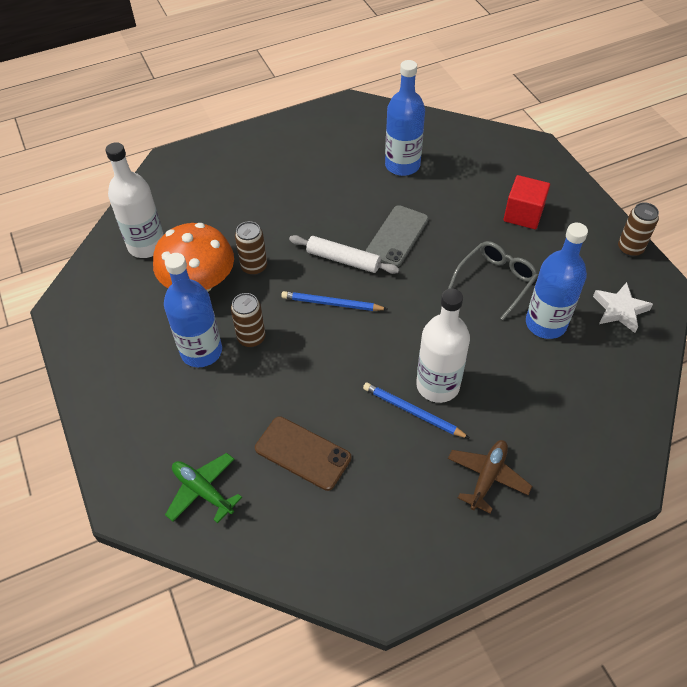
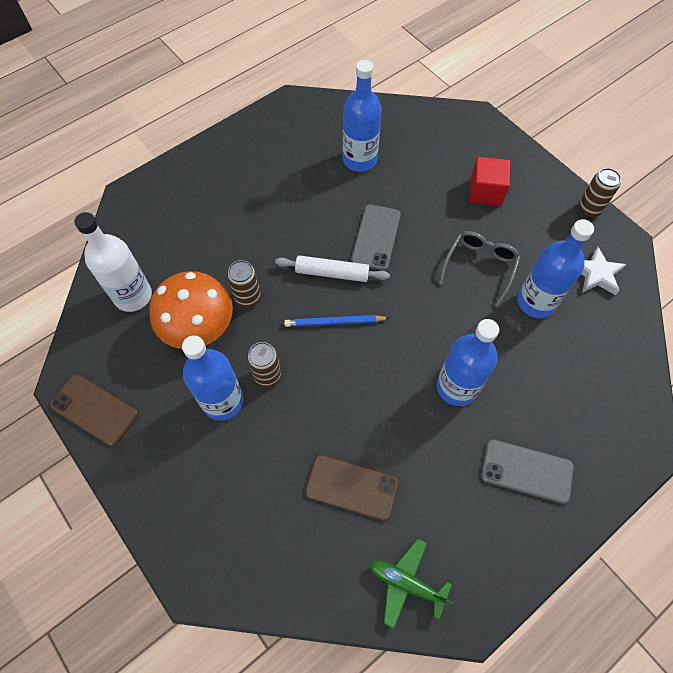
camera: 15 degrees left, 10 degrees up
green plane [165,453,242,523] -> green plane moved to [370,538,453,628]
blue pencil [363,382,469,438] -> none
white bottle [416,288,470,403] -> blue bottle [437,319,499,406]
brown plane [448,440,532,514] -> grey phone [481,439,574,504]
none -> brown phone [50,374,138,446]

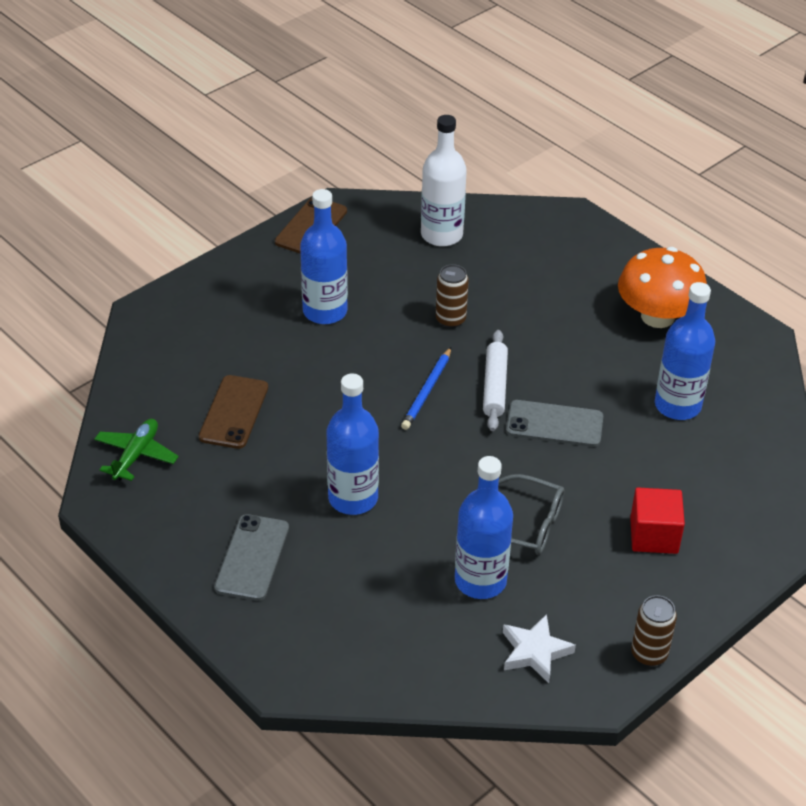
camera: 85 degrees right, 20 degrees down
orange mushroom [149,271,233,349] -> orange mushroom moved to [618,247,707,328]
brown can [247,342,282,388] -> none
blue pencil [284,315,389,327] -> blue pencil turned 150 degrees counterclockwise [401,347,451,430]

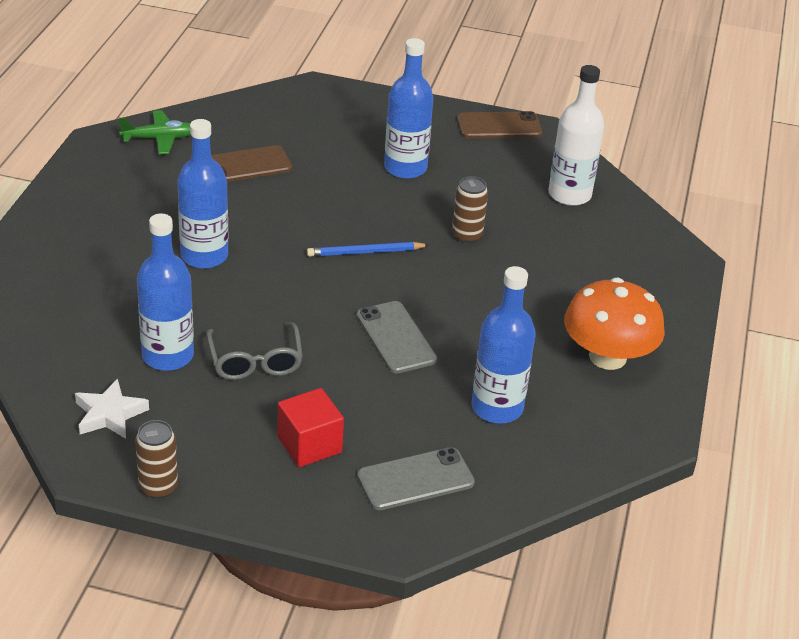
camera: 55 degrees right, 5 degrees down
grey phone [214,514,289,601] -> grey phone moved to [357,447,475,510]
white rolling pin [483,330,508,431] -> none

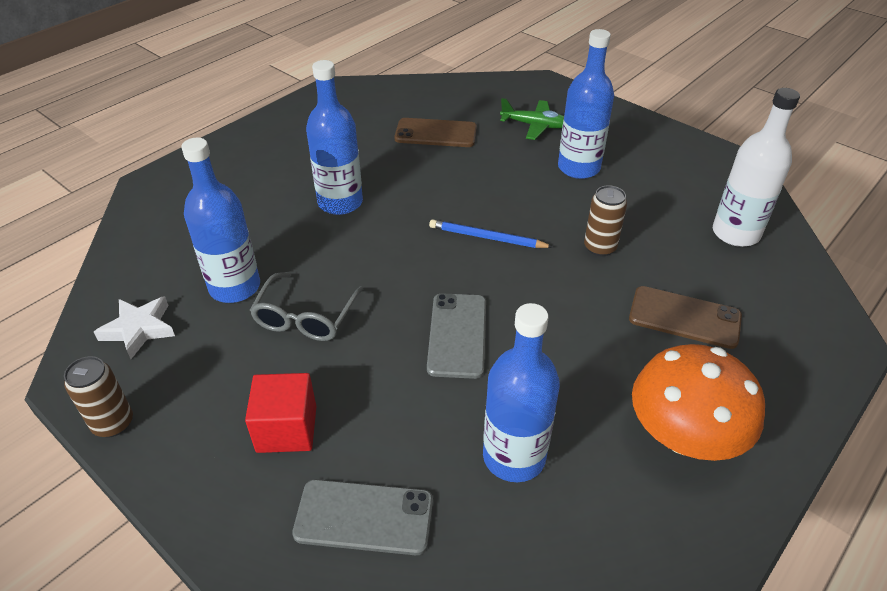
camera: 30 degrees right, 5 degrees up
green plane [118,110,191,154] -> green plane moved to [500,98,564,140]
brown phone [457,111,542,139] -> brown phone moved to [629,286,742,349]

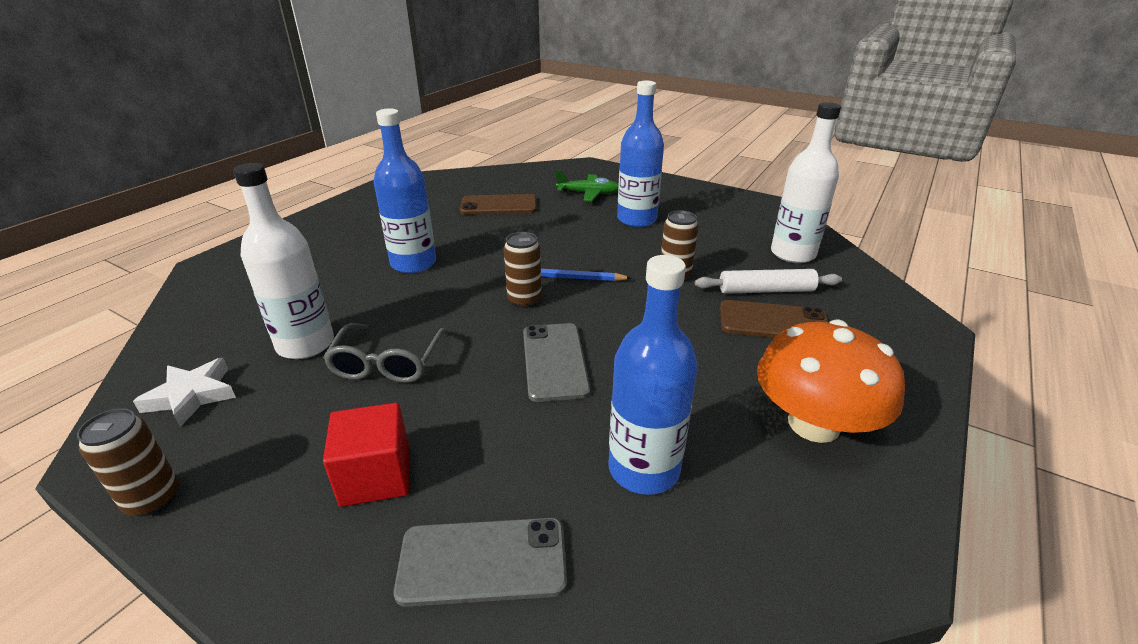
camera: 10 degrees left, 10 degrees down
blue bottle [181,138,260,303] -> white bottle [233,163,334,359]
none -> brown can [504,232,542,308]
none -> white rolling pin [695,269,842,294]

